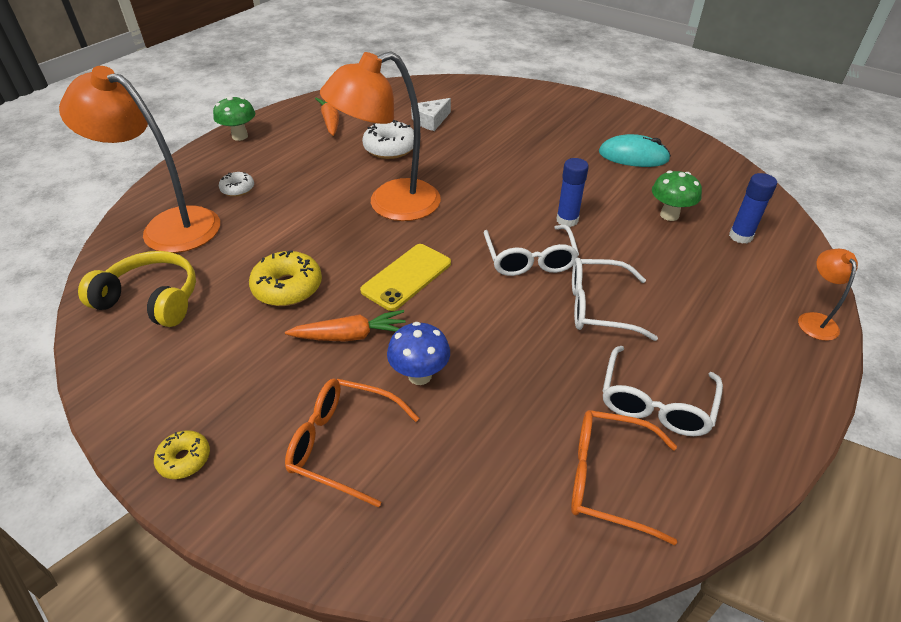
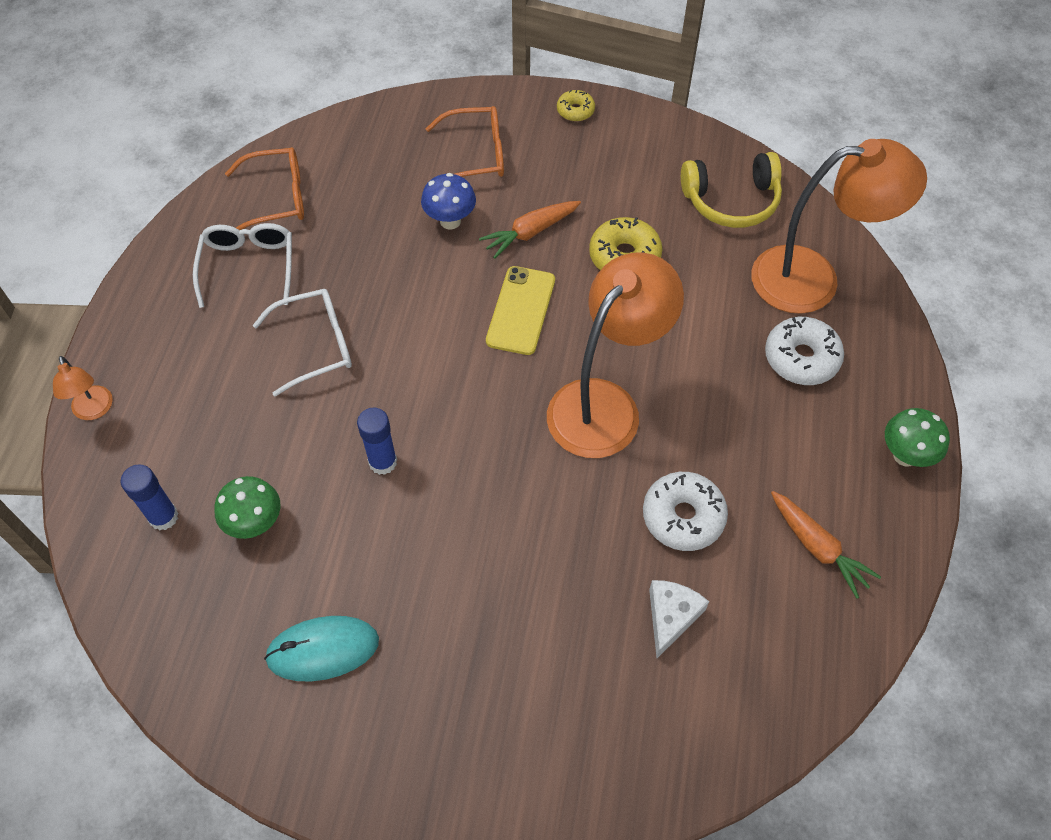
camera: 155 degrees right, 15 degrees up
white donut [219,172,254,197] -> white donut [765,317,844,385], size x1.72
white glasses [483,225,579,276] -> none

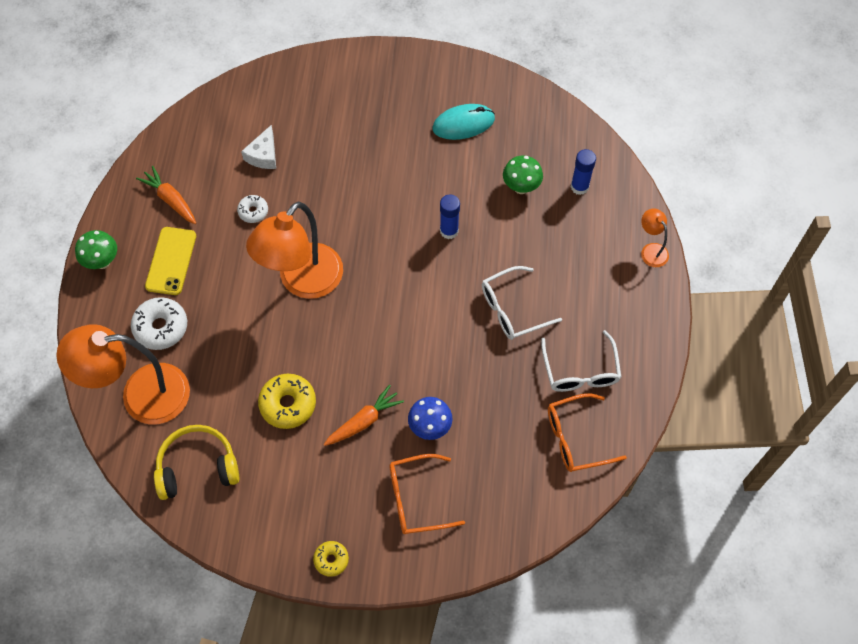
camera: 175 degrees right, 5 degrees up
yellow phone [486,266,555,355] -> yellow phone moved to [145,227,196,295]
white donut [643,472,728,551] -> white donut [237,195,268,223], size x0.58

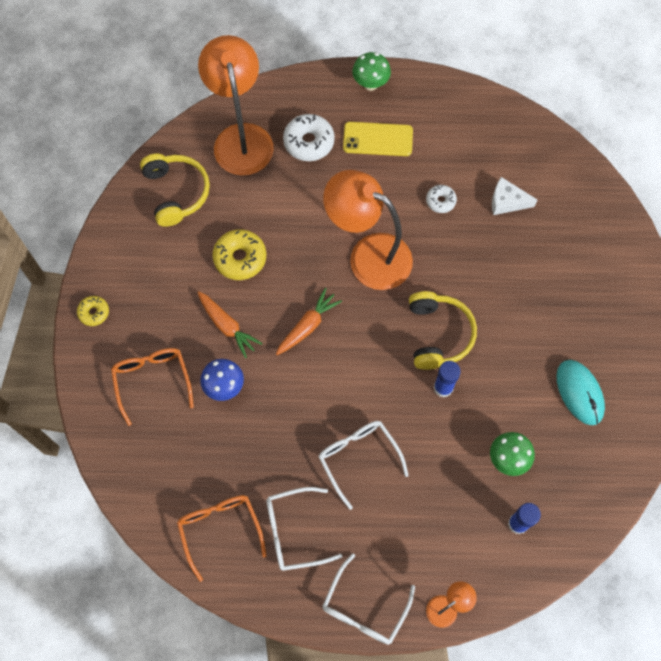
camera: 85 degrees right, 5 degrees up
orange carrot [136,166,196,224] -> orange carrot moved to [276,288,342,355]
none -> white glasses [322,553,415,645]
none -> yellow headphones [409,291,477,370]

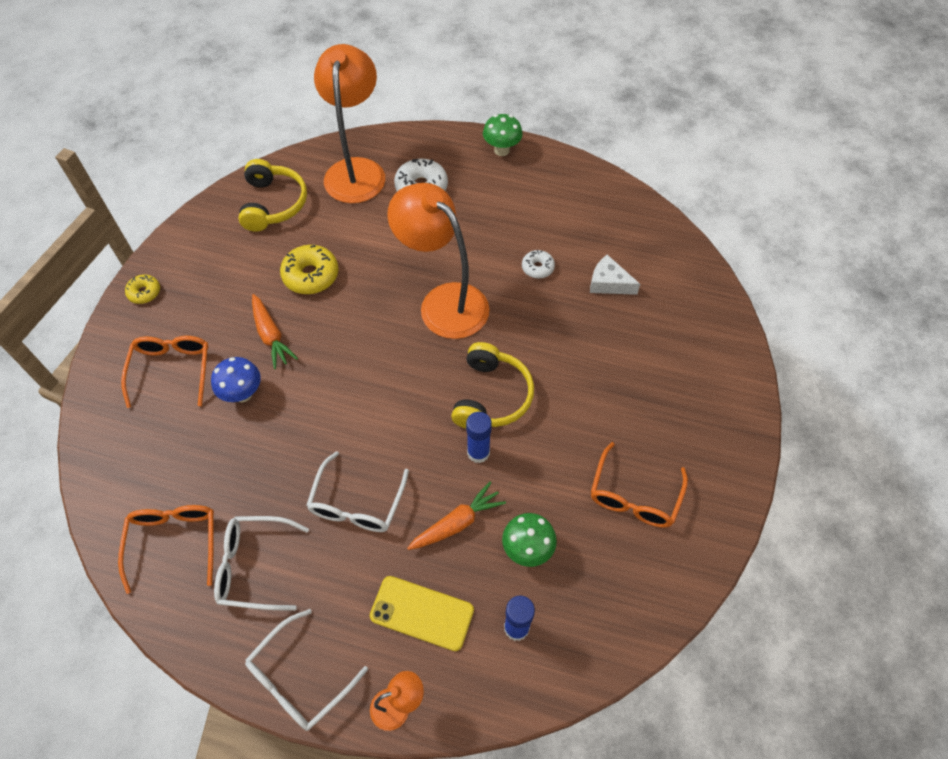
camera: 15 degrees right, 10 degrees down
orange carrot [276,288,342,355] -> orange carrot moved to [407,482,506,550]
white glasses [319,421,409,510] -> white glasses turned 150 degrees counterclockwise [306,451,409,532]
yellow phone [343,122,413,156] -> yellow phone moved to [370,576,474,651]
turquoise mouse [556,360,605,425] -> orange glasses [591,442,688,528]

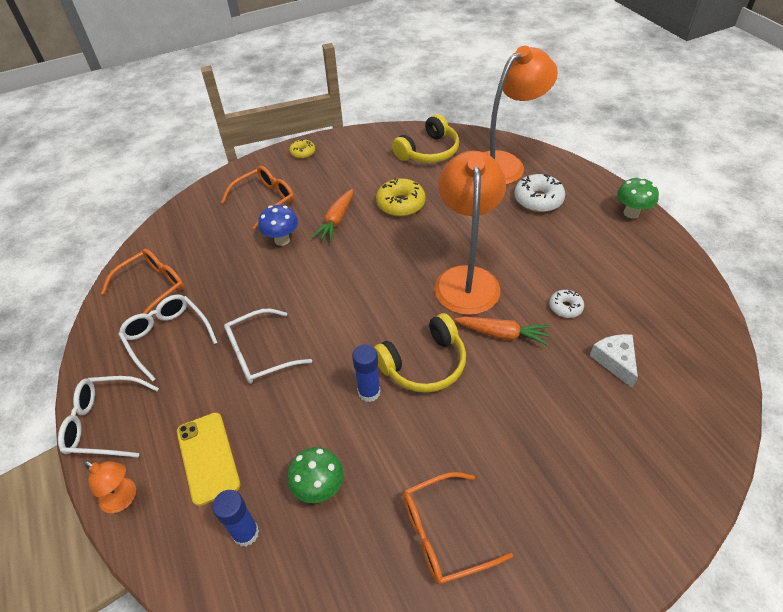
camera: 50 degrees right, 10 degrees down
orange carrot [407,482,506,550] -> orange carrot moved to [454,317,550,346]

